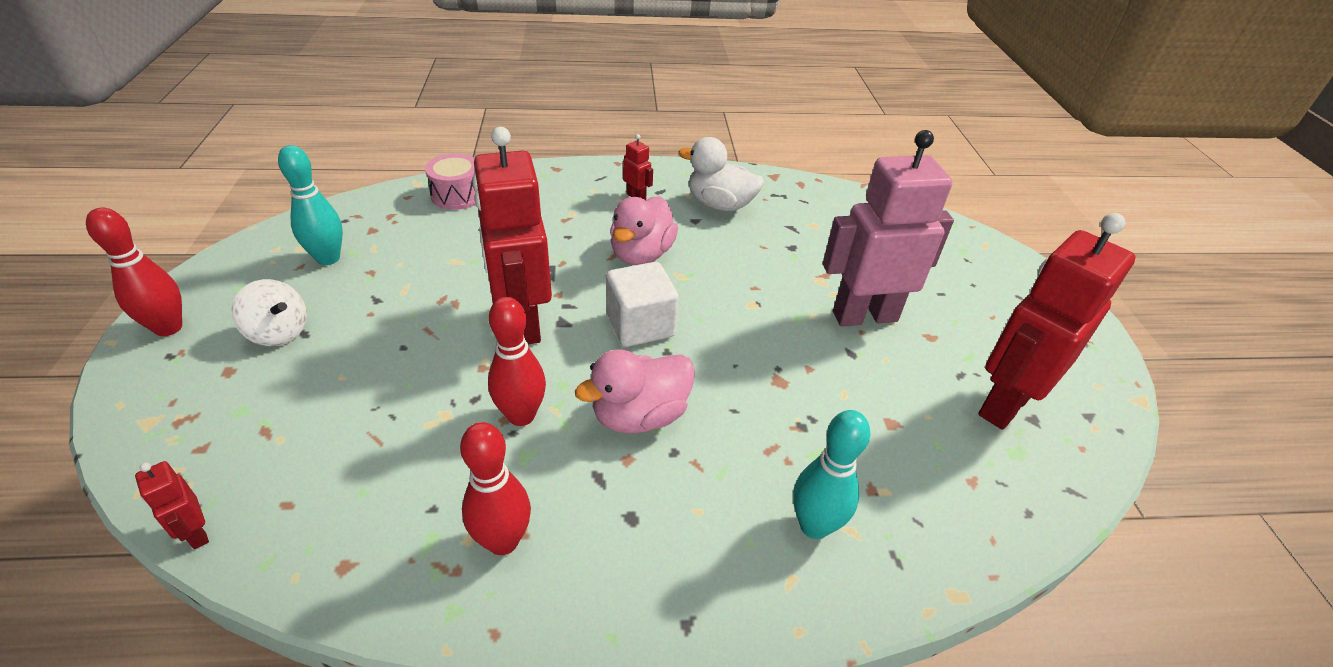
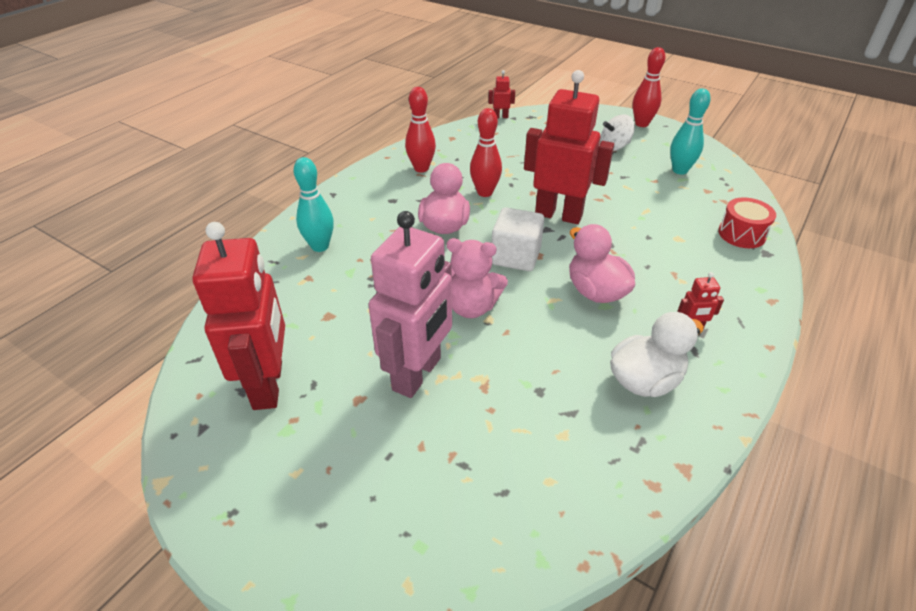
camera: 130 degrees right, 0 degrees up
pink drum [425,153,476,210] -> red drum [718,198,776,248]
none -> pink teddy bear [447,238,508,318]

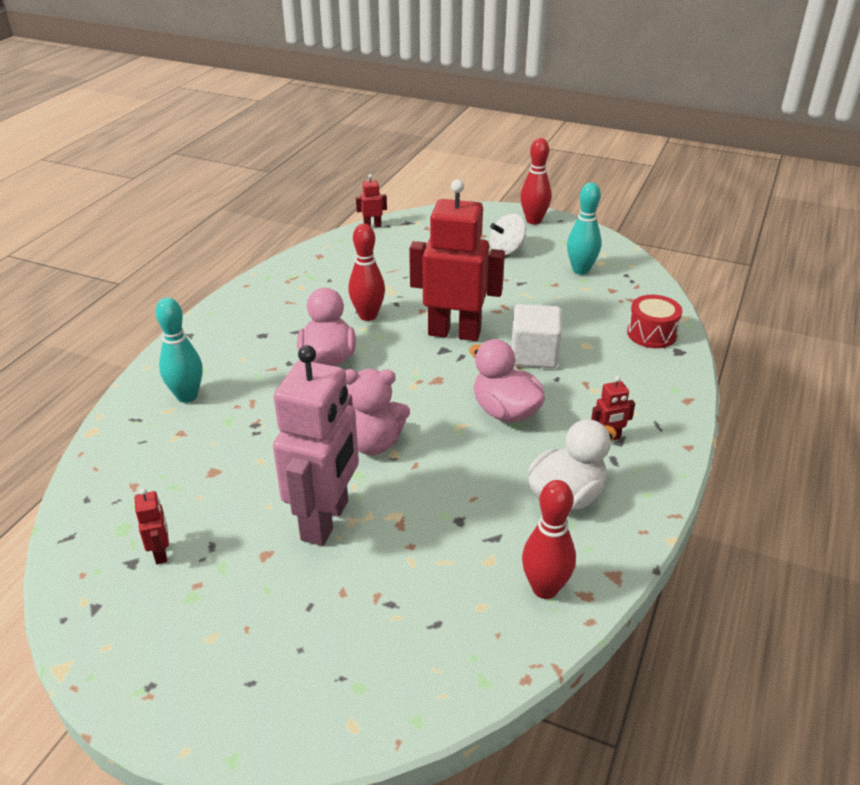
camera: 10 degrees left, 5 degrees down
red robot [192,222,285,410] -> red robot [135,488,169,564], size x0.41
red bowling pin [405,87,436,172] -> red bowling pin moved to [522,480,576,599]
white cube [492,207,544,271] -> white cube moved to [511,304,562,368]

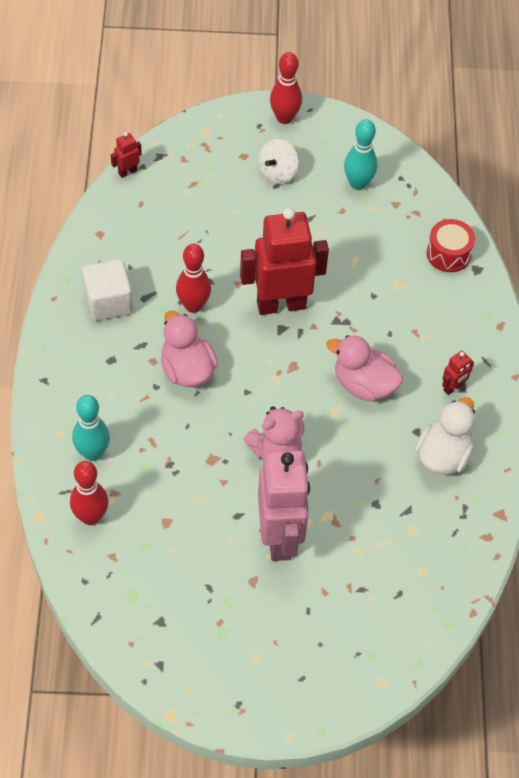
camera: 25 degrees left, 20 degrees up
red robot [135,488,169,564] -> none
white cube [511,304,562,368] -> white cube moved to [82,259,133,321]
red bowling pin [522,480,576,599] -> red bowling pin moved to [70,461,108,525]

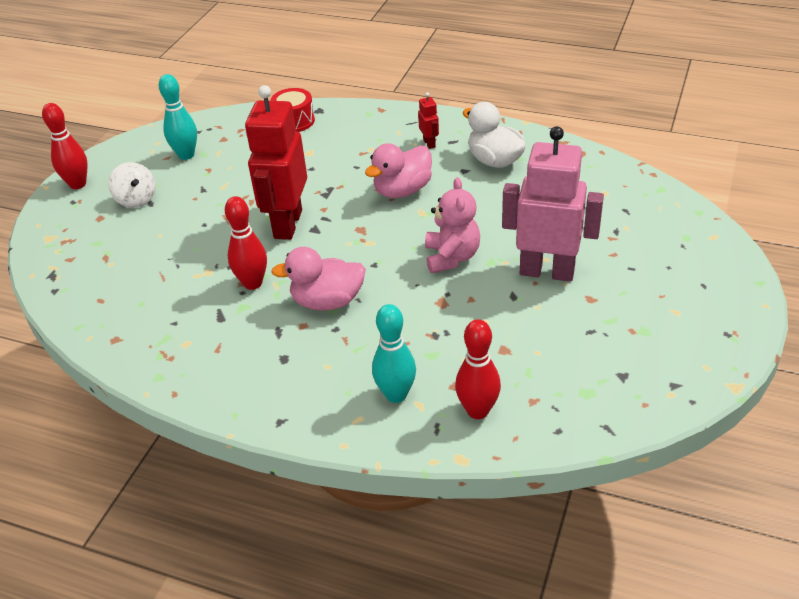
camera: 65 degrees left, 15 degrees down
white cube [82,259,133,321] -> none
red robot [111,132,142,178] -> none

